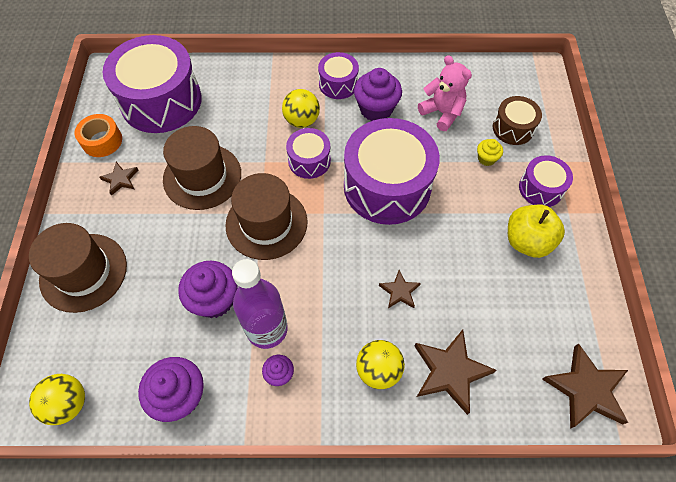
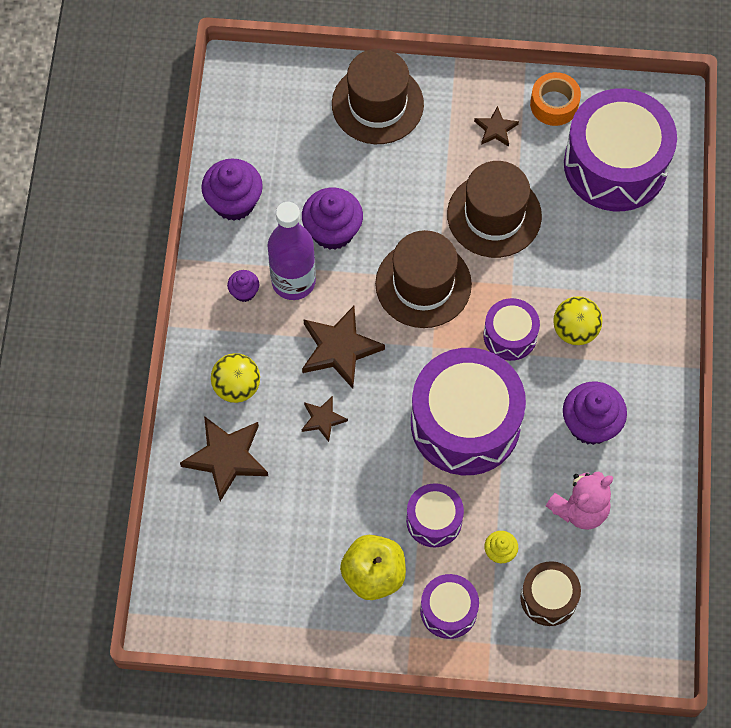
camera: 95 degrees right, 5 degrees up
yellow ball [29,374,85,425] -> none
purple drum [318,52,359,99] -> purple drum moved to [406,483,464,547]
brown star [542,343,628,429] -> brown star moved to [302,306,385,389]

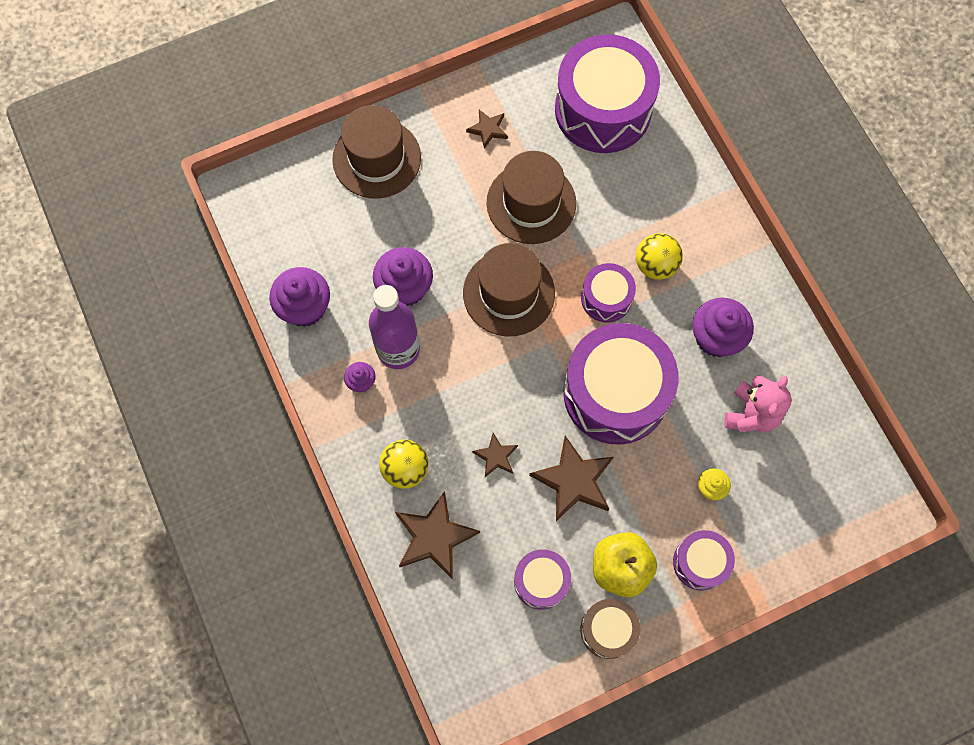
camera: 30 degrees left, 5 degrees up
brown star [302,306,385,389] -> brown star moved to [529,436,613,521]
purple drum [406,483,464,547] -> purple drum moved to [514,549,571,610]
brown drum [520,561,581,626] -> brown drum moved to [580,599,641,659]
orange tape [530,72,581,126] -> none

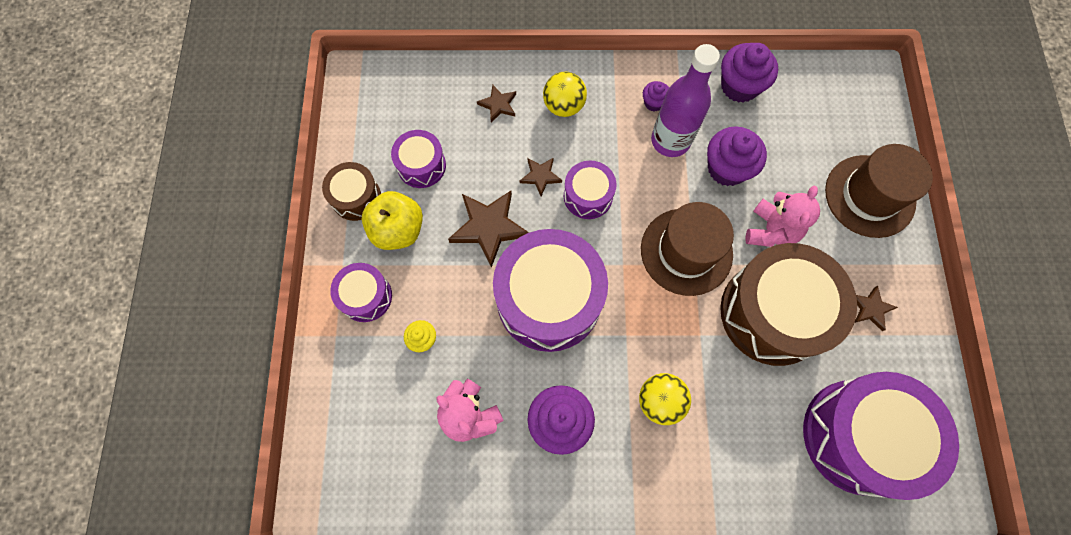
camera: 115 degrees right, 0 degrees up
brown star [395,491,480,580] -> brown star [477,84,516,123], size x0.54
brown hat [487,151,576,244] -> brown drum [720,243,857,366]
purple drum [581,263,636,323] -> purple drum moved to [564,161,617,219]
none -> pink teddy bear [745,186,820,247]

